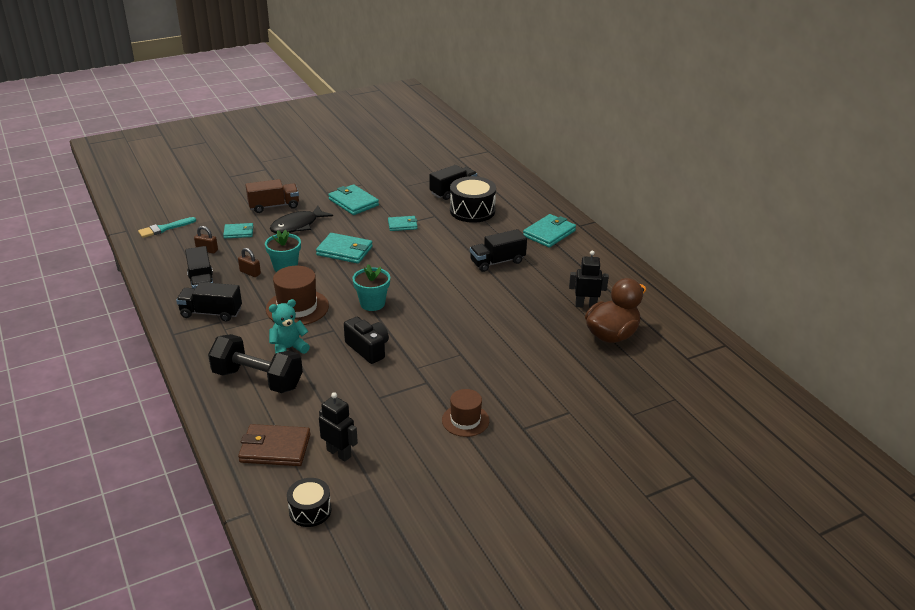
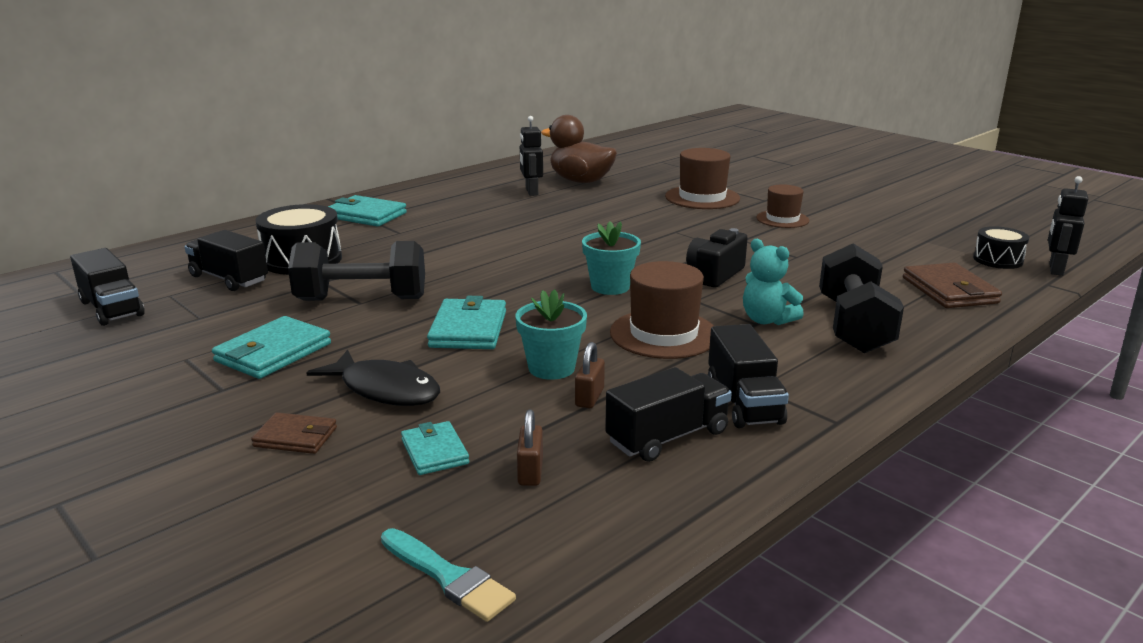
camera: 105 degrees left, 10 degrees down
brown truck [245,179,299,213] -> brown wallet [251,412,337,454]
black robot [319,392,358,462] -> black robot moved to [1048,176,1088,276]
turquoise wallet [388,216,417,231] -> black dumbbell [288,241,425,301]
black truck [470,229,527,272] -> black truck moved to [70,248,145,326]
none -> brown hat [665,148,740,209]

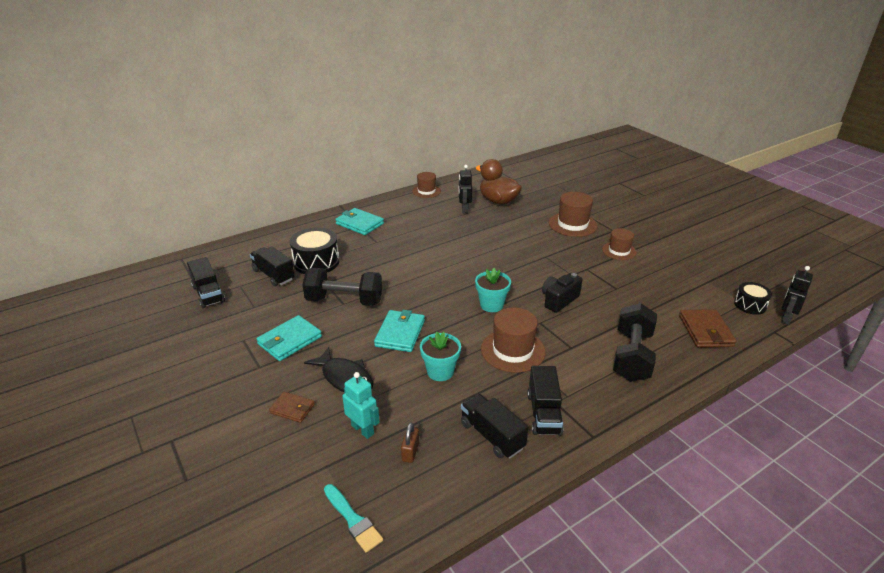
camera: 10 degrees right, 10 degrees up
turquoise wallet [401,421,469,475] -> turquoise robot [342,372,380,439]
brown padlock [575,342,605,408] -> none
black truck [605,367,732,462] -> black truck turned 105 degrees counterclockwise [461,394,529,459]
turquoise teddy bear [743,239,804,325] -> none
none -> brown hat [412,172,441,198]

